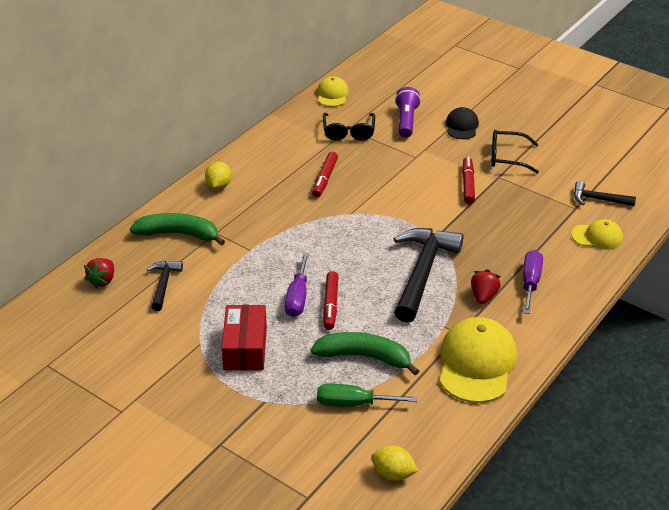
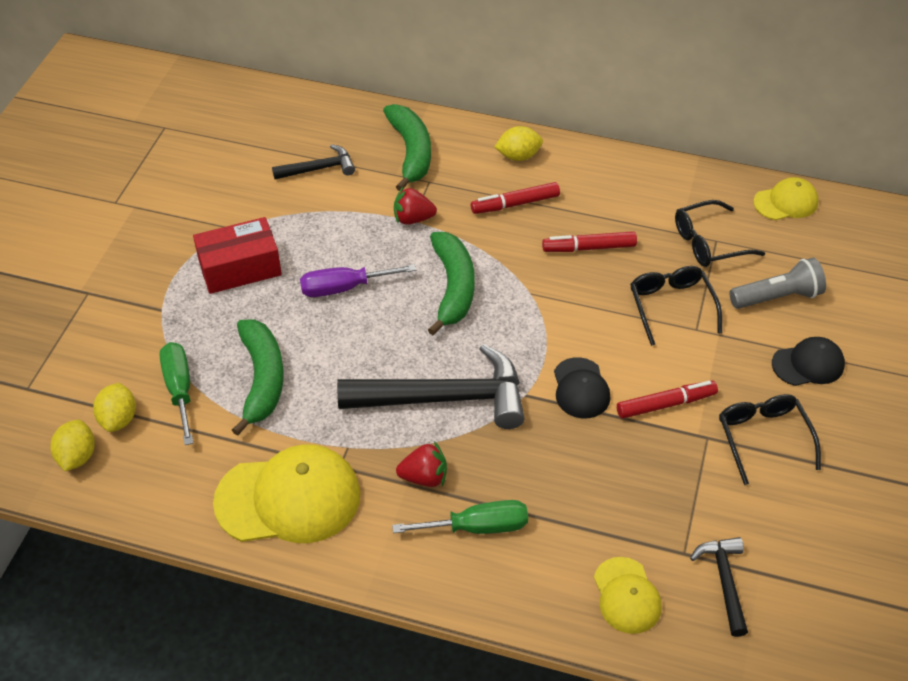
camera: 70 degrees right, 10 degrees up
red strawberry [84,258,114,289] -> red strawberry moved to [394,187,437,225]
red marker [323,271,338,330] -> red marker moved to [471,182,560,214]
purple flashlight [395,87,421,138] -> grey flashlight [729,258,826,309]
purple screwdriver [523,250,543,314] -> green screwdriver [392,500,528,534]
none -> yellow lemon [93,383,136,432]
none -> green banana [428,232,475,335]
none -> black cap [554,357,611,418]
none -> black glasses [630,266,722,346]

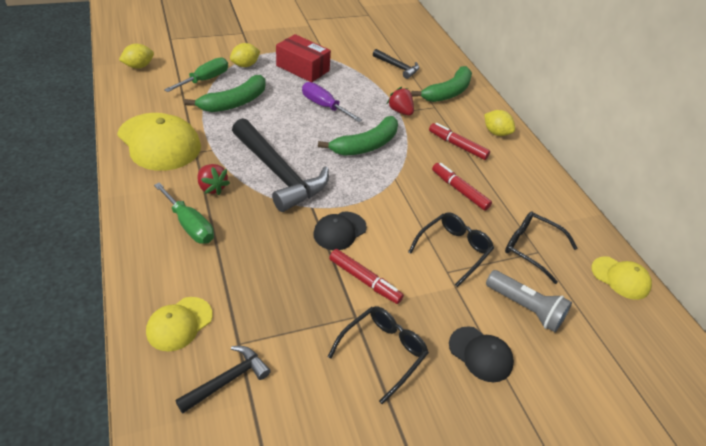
camera: 50 degrees right, 5 degrees down
yellow lemon [93,383,136,432] -> yellow lemon moved to [230,43,260,67]

